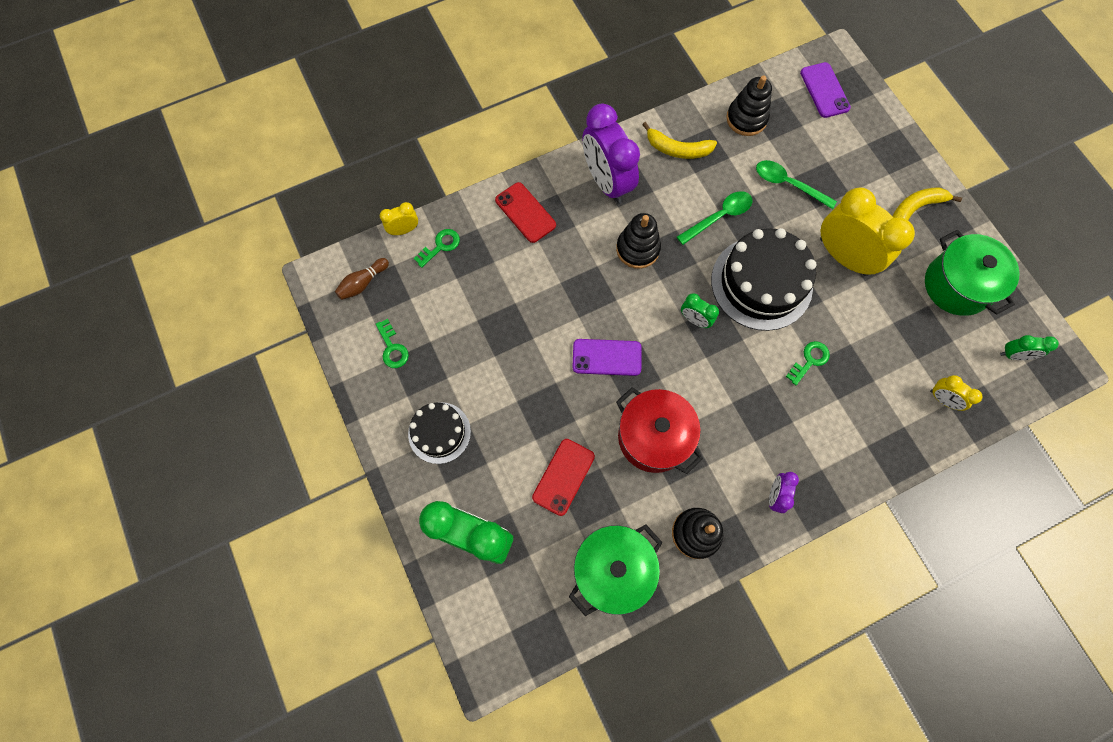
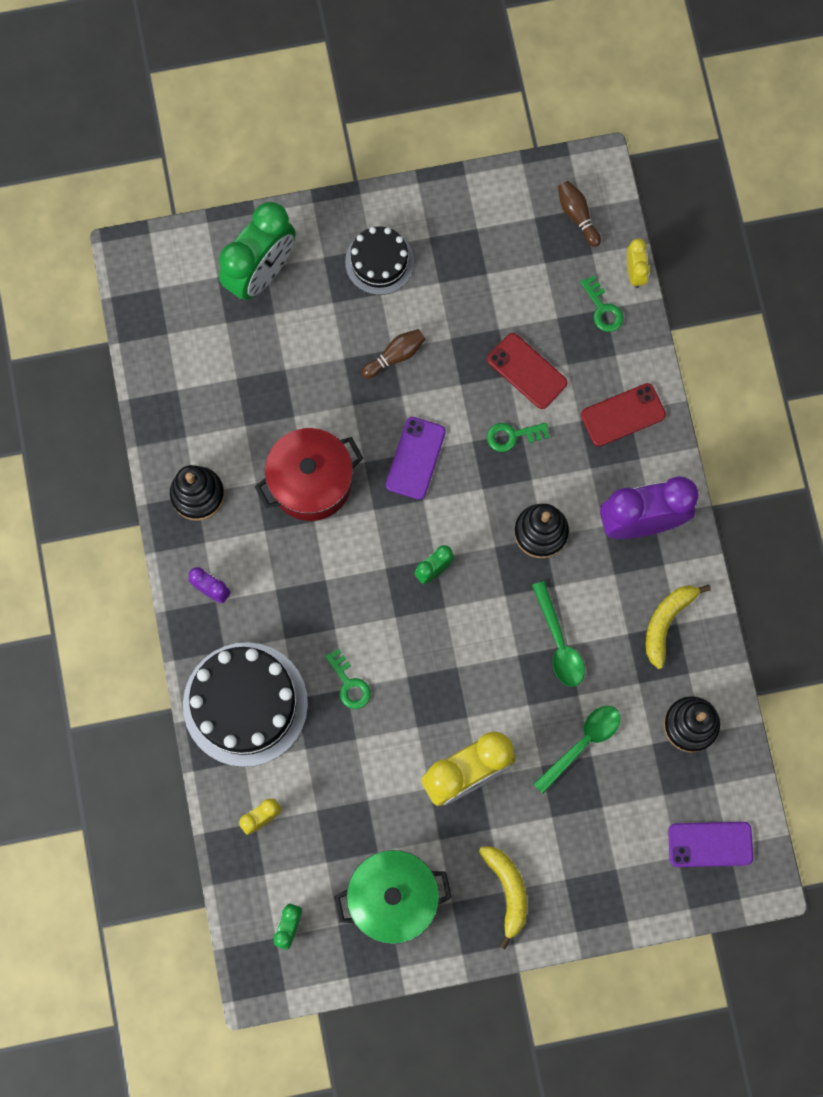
camera: 105 degrees right, 5 degrees up
green key [376,319,409,368] -> green key moved to [487,423,549,452]
red phone [532,439,595,516] -> red phone moved to [487,333,567,409]
green pot [569,525,663,616] -> none
black cake [711,228,817,331] -> black cake moved to [183,642,308,767]
none -> brown bowling pin [361,329,425,378]

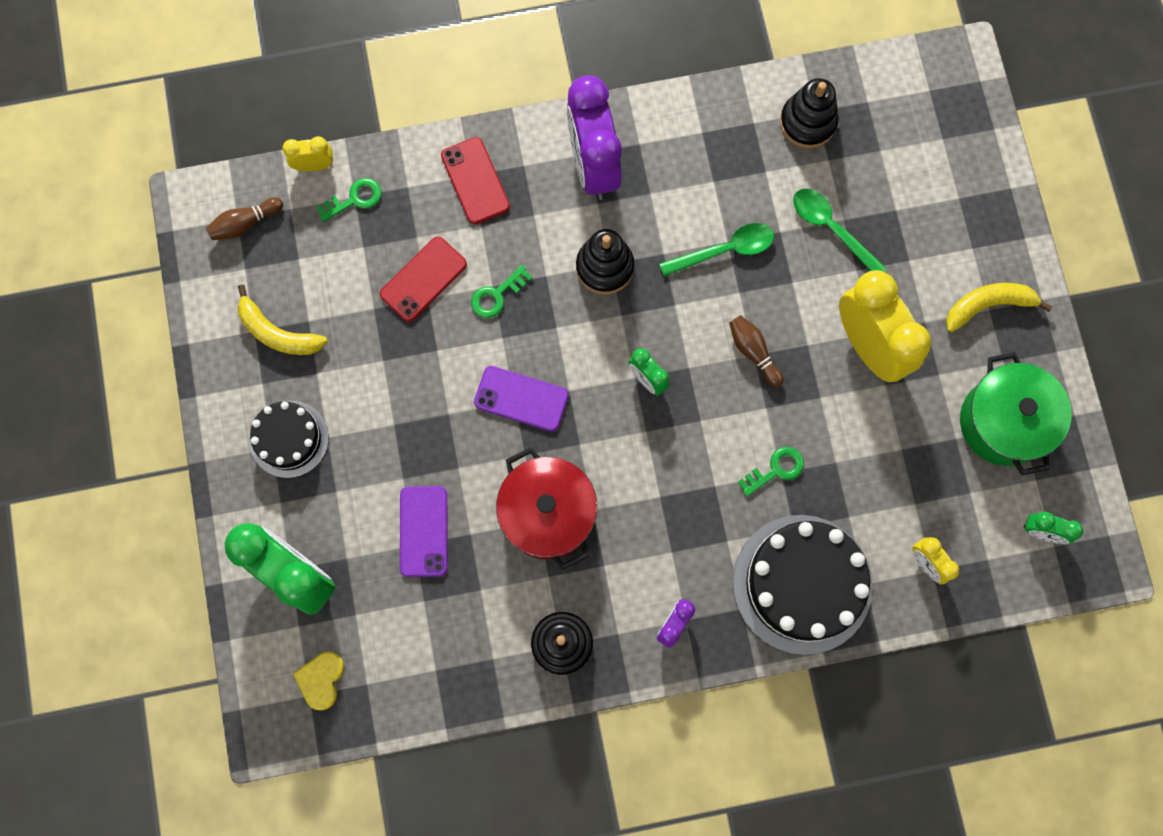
camera: 90 degrees left, 0 degrees up
brown bowling pin [361,329,425,378] -> brown bowling pin moved to [729,315,784,388]
green key [487,423,549,452] -> green key turned 60 degrees clockwise [471,265,533,318]
yellow banana [646,585,711,669] -> yellow banana moved to [238,285,328,355]
purple phone [668,822,753,867] -> purple phone moved to [400,486,448,577]
none -> yellow heart [293,652,344,710]

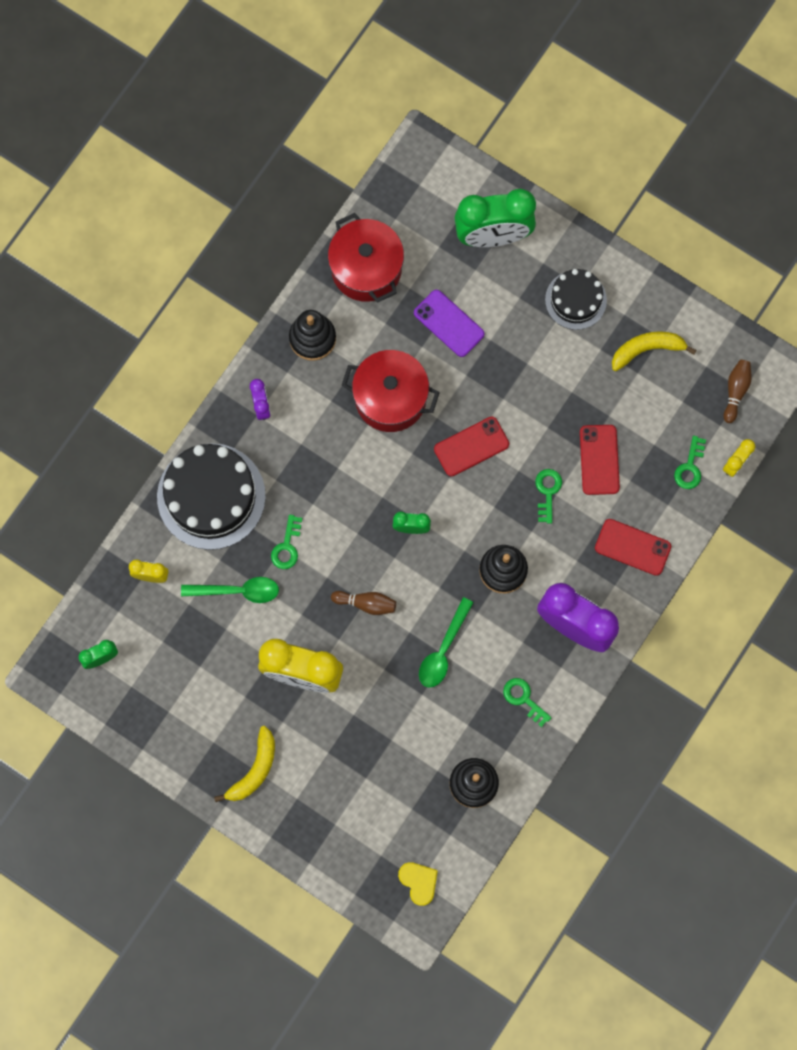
camera: 135 degrees right, 0 degrees up
yellow heart [293,652,344,710] -> yellow heart moved to [398,862,438,906]
purple phone [474,366,569,432] -> red phone [434,417,509,476]
green spoon [793,189,887,272] -> green spoon moved to [181,577,279,603]
green pot [960,352,1071,475] -> none
none -> red pot [328,213,404,303]
none -> green key [503,678,552,727]

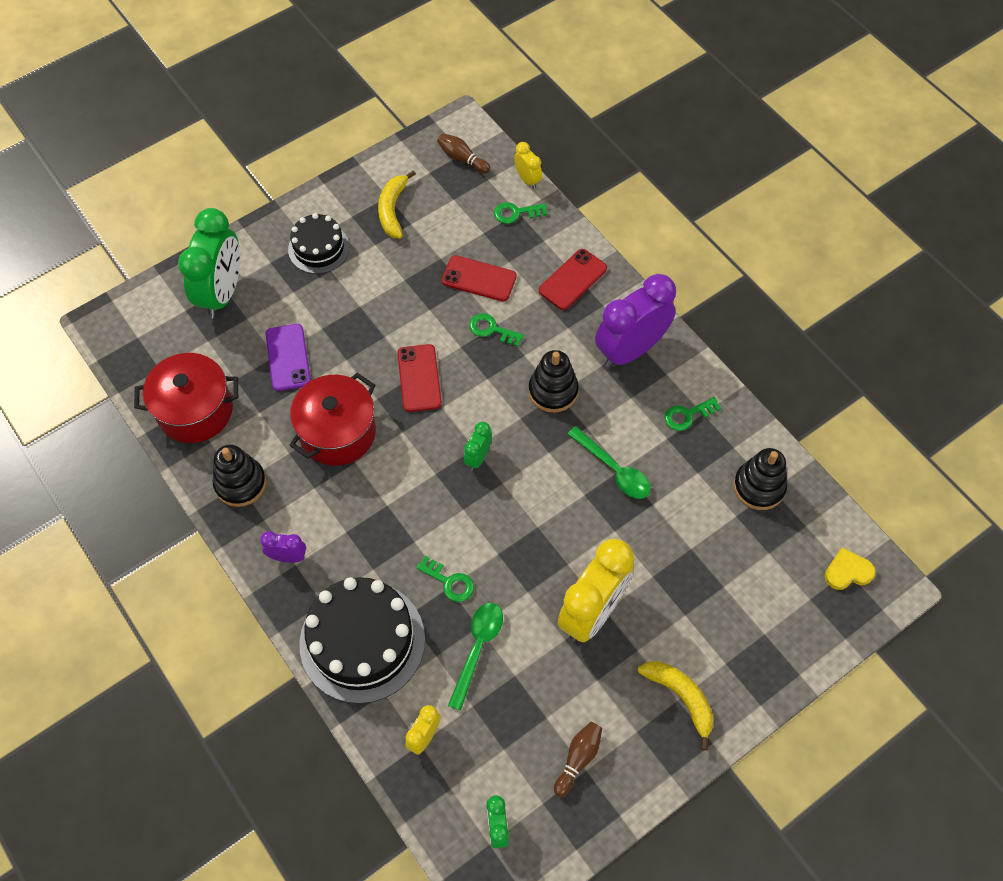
camera: 70 degrees left, 15 degrees down
brown bowling pin [331,591,396,615] -> brown bowling pin moved to [554,722,602,797]
purple phone [414,290,485,357] -> purple phone turned 75 degrees counterclockwise [266,324,311,391]
green key [674,436,706,489] -> green key turned 135 degrees clockwise [494,202,547,224]

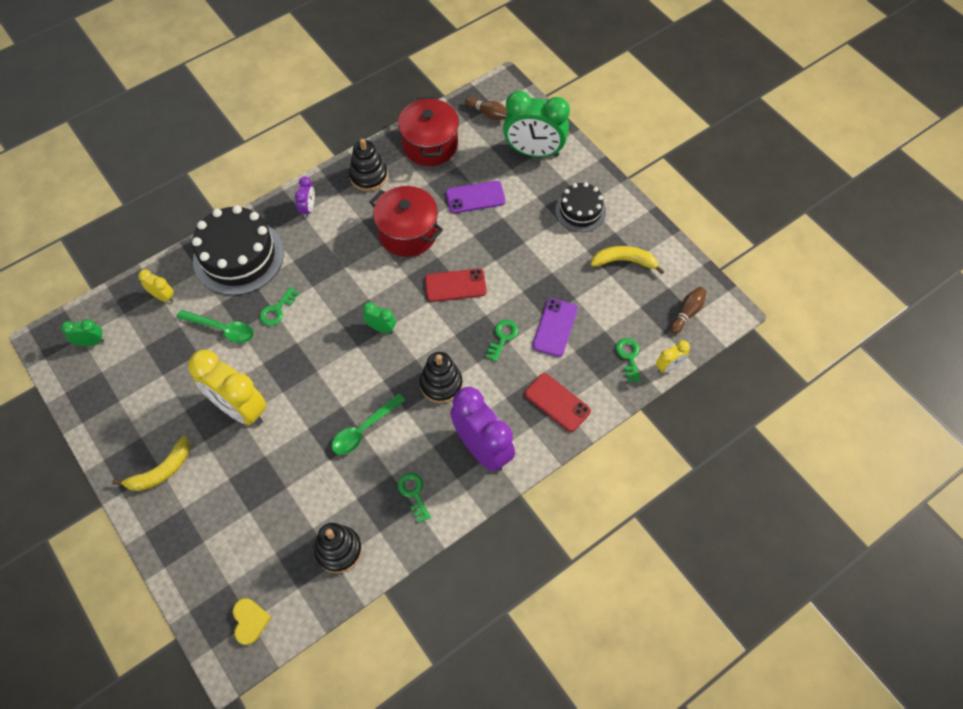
camera: 90 degrees right, 0 degrees up
red phone [442,255,517,301] -> purple phone [532,298,578,357]
brown bowling pin [554,722,602,797] -> brown bowling pin moved to [465,97,507,120]

